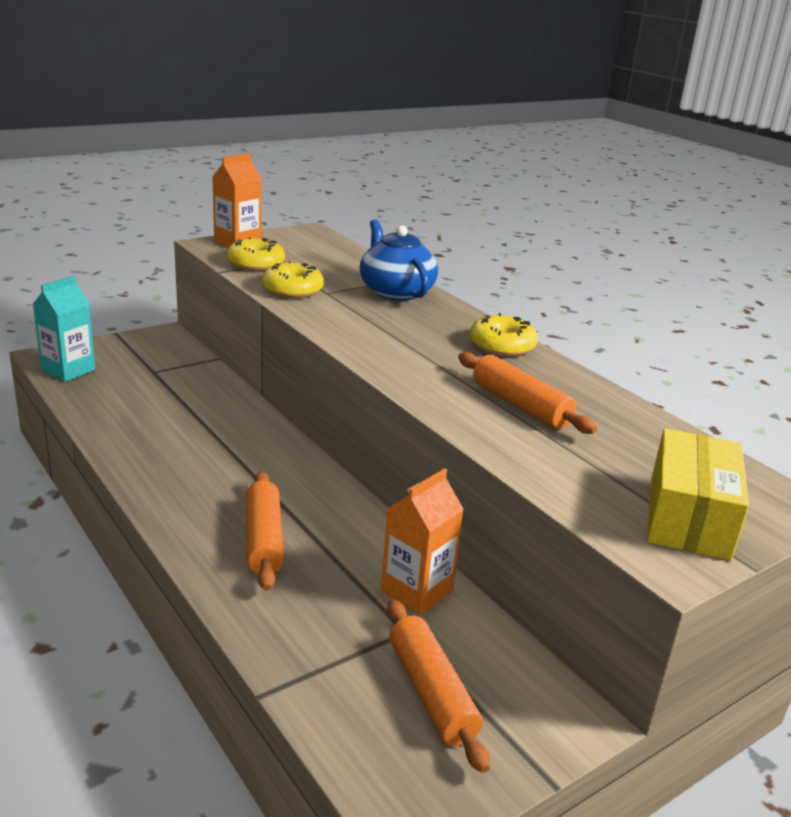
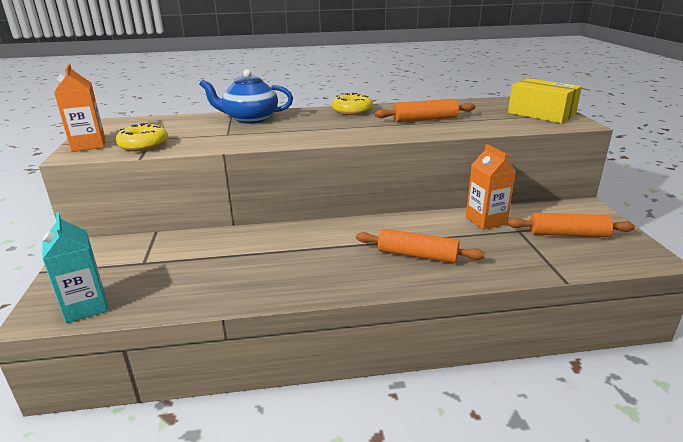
camera: 60 degrees left, 0 degrees up
yellow donut [262,261,324,298] -> none

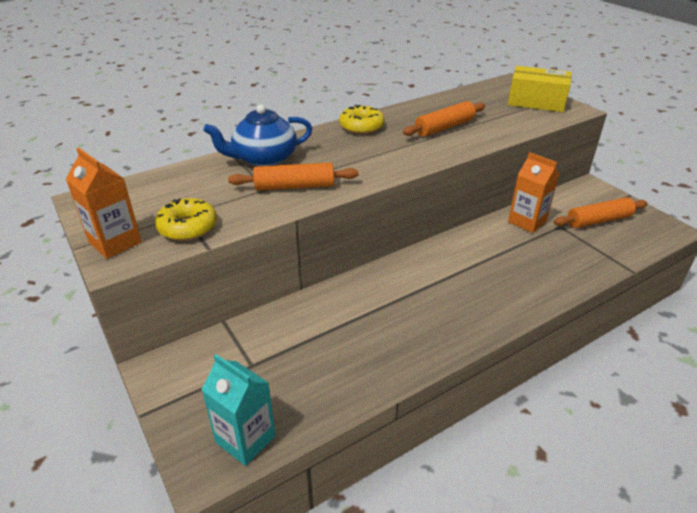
camera: 25 degrees left, 10 degrees up
orange rolling pin [356,229,485,263] -> orange rolling pin moved to [228,163,358,191]

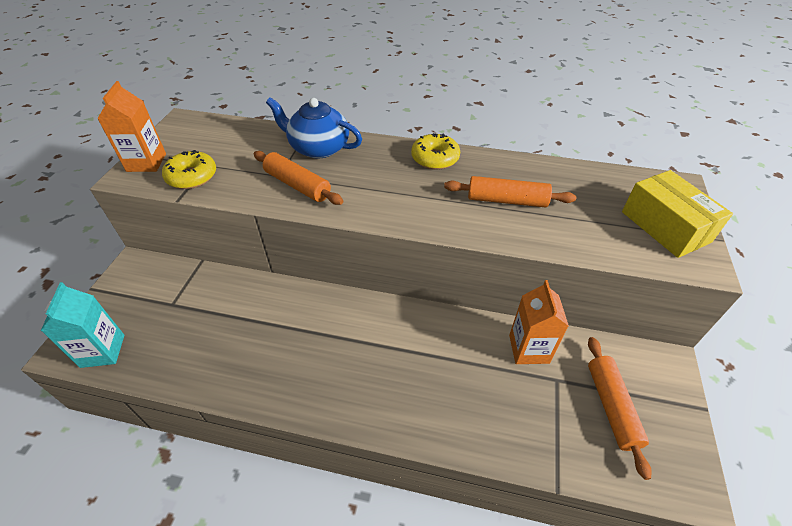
camera: 45 degrees right, 10 degrees up
orange rolling pin [554,197,648,228] -> orange rolling pin turned 60 degrees clockwise [588,337,652,480]

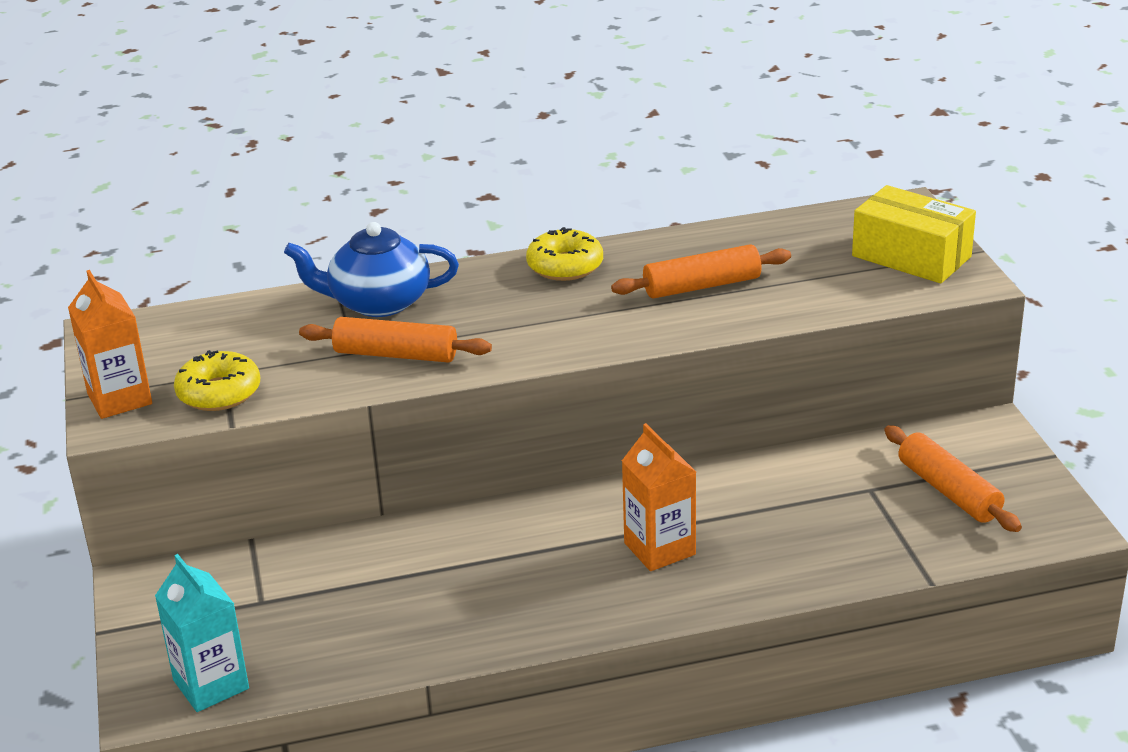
camera: 25 degrees left, 15 degrees down
orange carton [509,280,569,364] -> orange carton moved to [622,423,696,571]

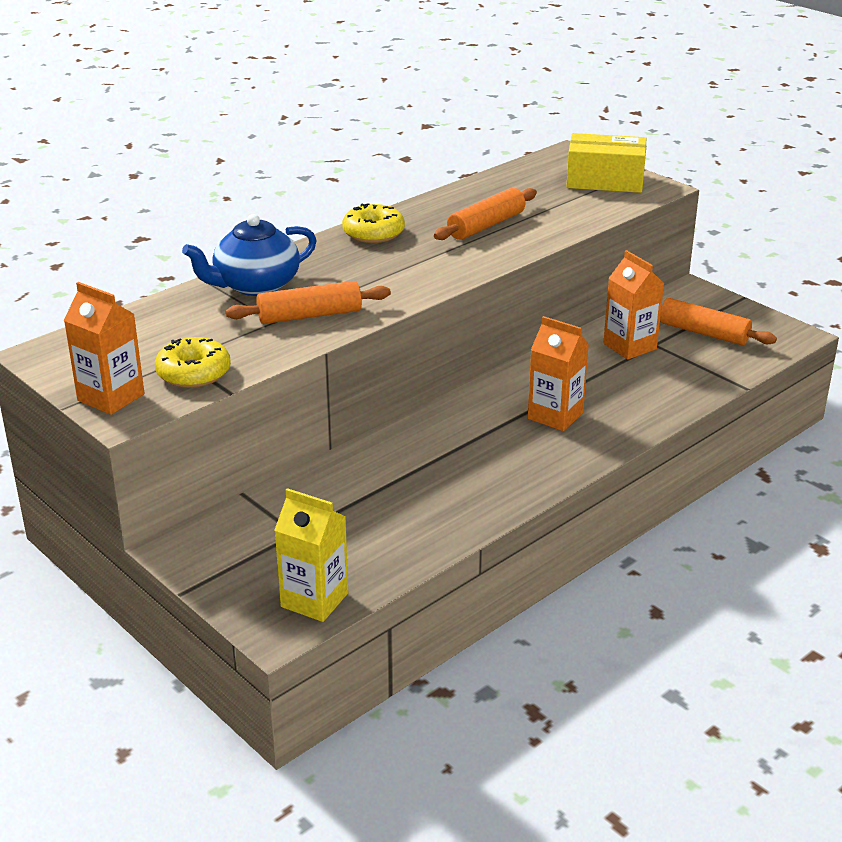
camera: 30 degrees left, 0 degrees up
turquoise carton [155,554,249,712] -> yellow carton [275,488,348,622]
none -> orange carton [603,250,664,360]

